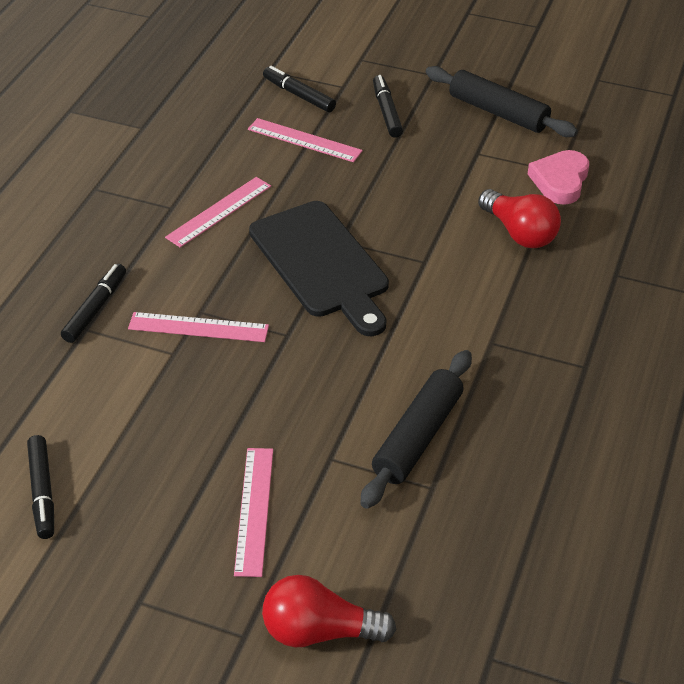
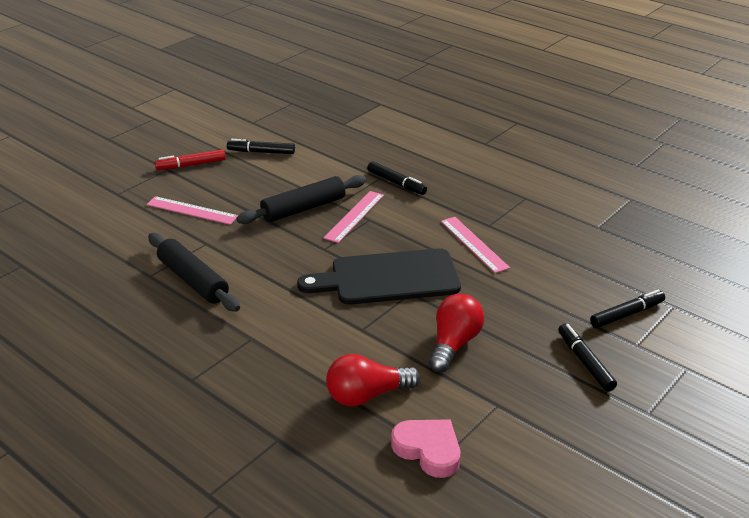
camera: 110 degrees right, 10 degrees down
pink ruler [248,118,363,162] -> none
red light bulb [262,575,396,647] -> red light bulb moved to [429,294,484,373]
black marker [373,75,403,138] -> black marker turned 120 degrees counterclockwise [558,324,617,392]
black rolling pin [426,66,578,137] -> black rolling pin moved to [236,175,366,224]
none -> red marker [154,150,226,170]

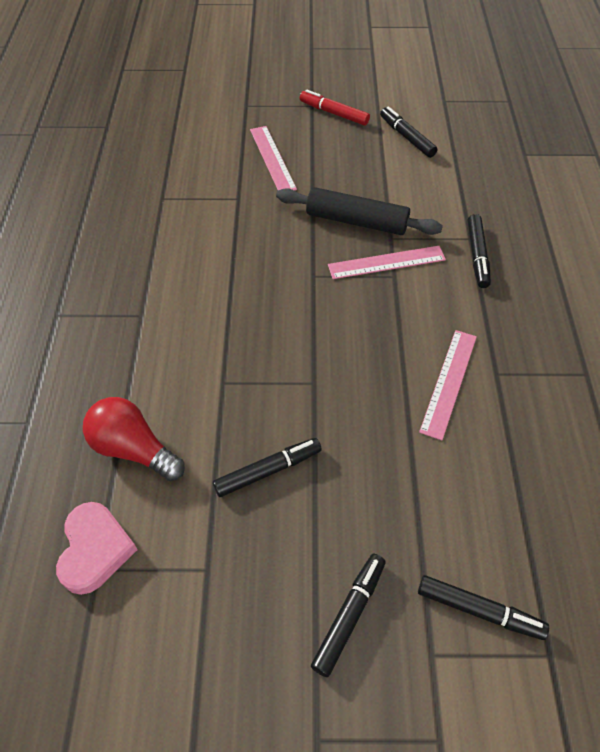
camera: 50 degrees right, 20 degrees up
black rolling pin [148,233,240,312] -> none
black cutting board [297,248,461,305] -> none
red light bulb [429,294,484,373] -> black marker [213,438,322,497]

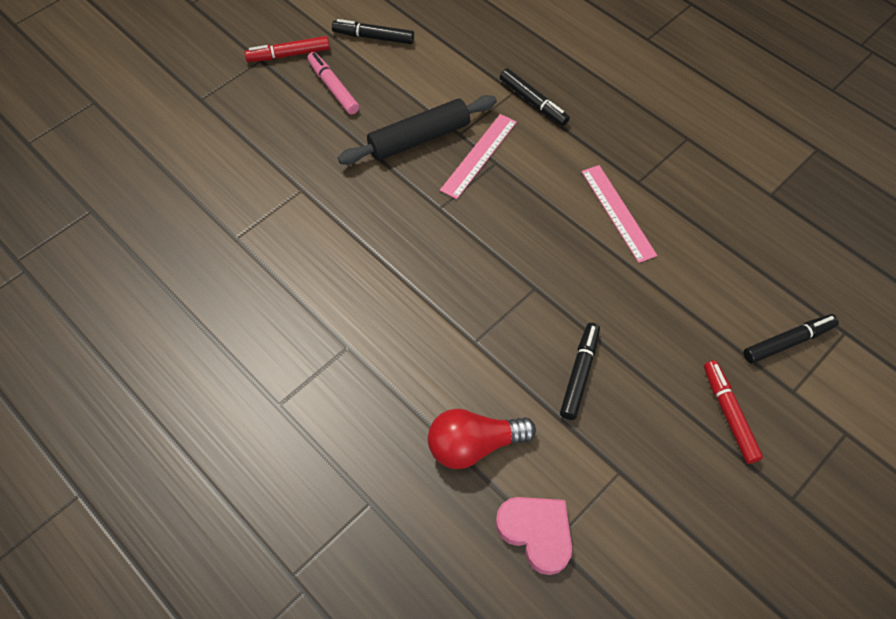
camera: 45 degrees left, 5 degrees up
pink ruler [250,126,297,191] -> none
black marker [311,554,386,677] -> red marker [704,360,763,464]
none -> pink marker [307,52,359,114]

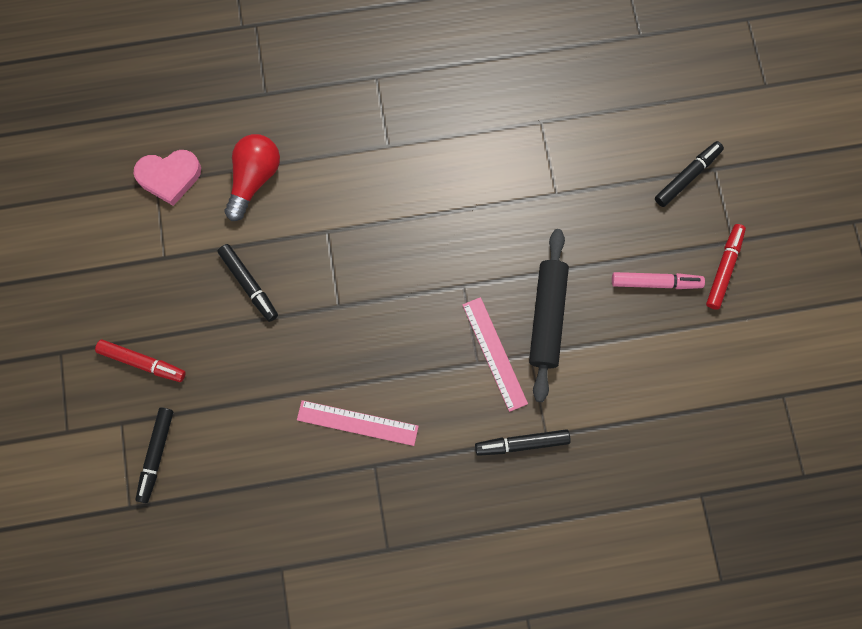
camera: 125 degrees right, 15 degrees up
black marker [332,19,414,44] -> black marker moved to [655,141,724,207]

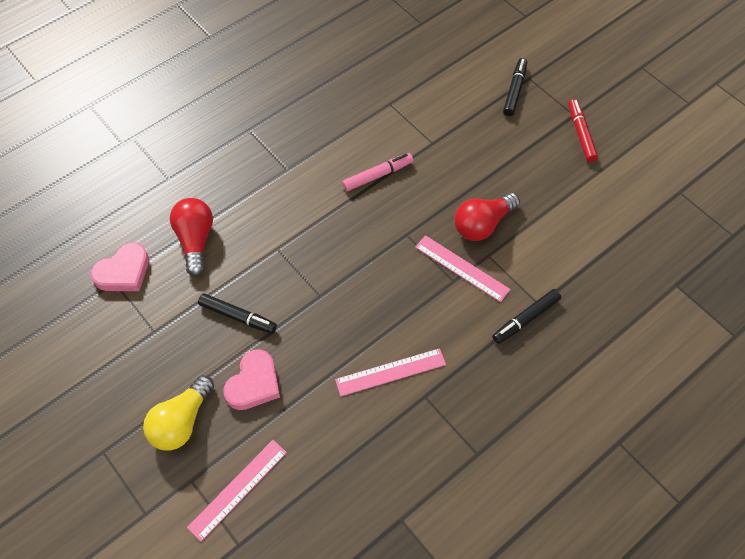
camera: 30 degrees left, 15 degrees down
red marker [95,340,186,382] -> yellow light bulb [143,375,214,451]
black marker [136,407,173,503] -> pink ruler [187,440,287,542]
black rolling pin [529,229,569,402] -> red light bulb [454,193,520,241]
pink marker [612,272,705,289] -> pink marker moved to [342,153,413,191]
none -> pink heart [223,349,280,410]

